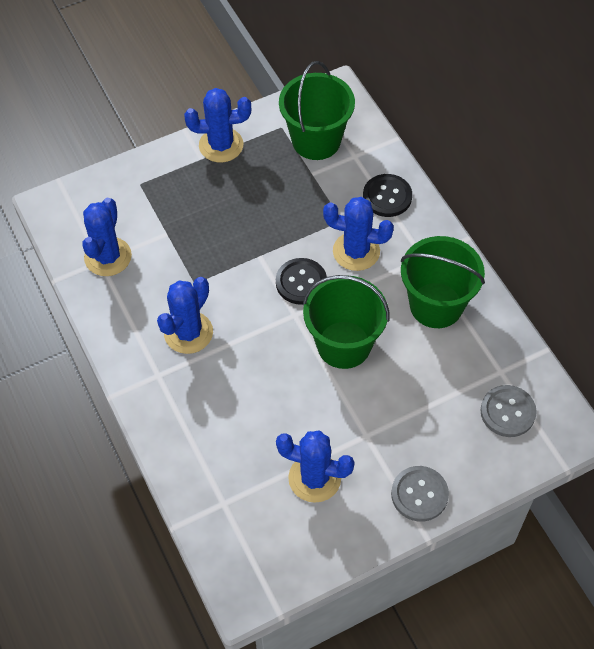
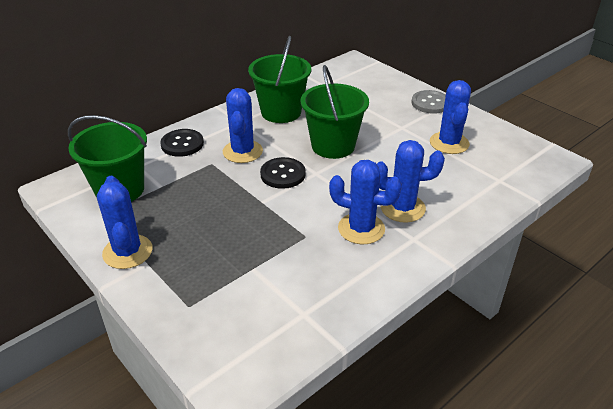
camera: 105 degrees left, 20 degrees down
blue cactus [82,198,132,276] -> blue cactus moved to [377,140,445,223]
grey button [481,385,537,437] -> none

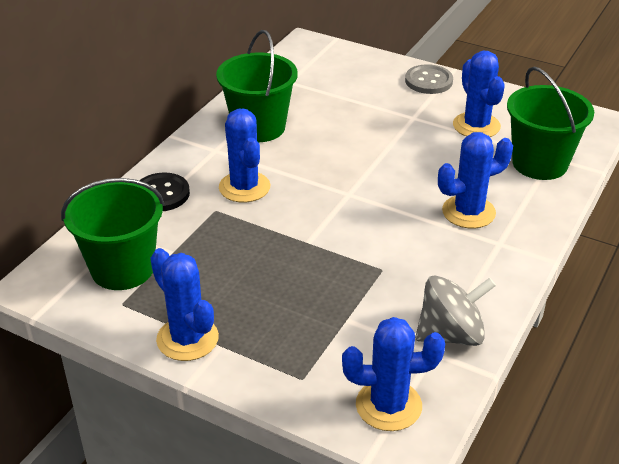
camera: 20 degrees left, 0 degrees up
black button [260,157,306,189] -> none
green bucket [301,65,369,159] -> green bucket moved to [507,67,594,180]
blue cactus [329,160,402,244] -> blue cactus moved to [342,317,445,431]
none -> grey spinning top [415,275,496,346]

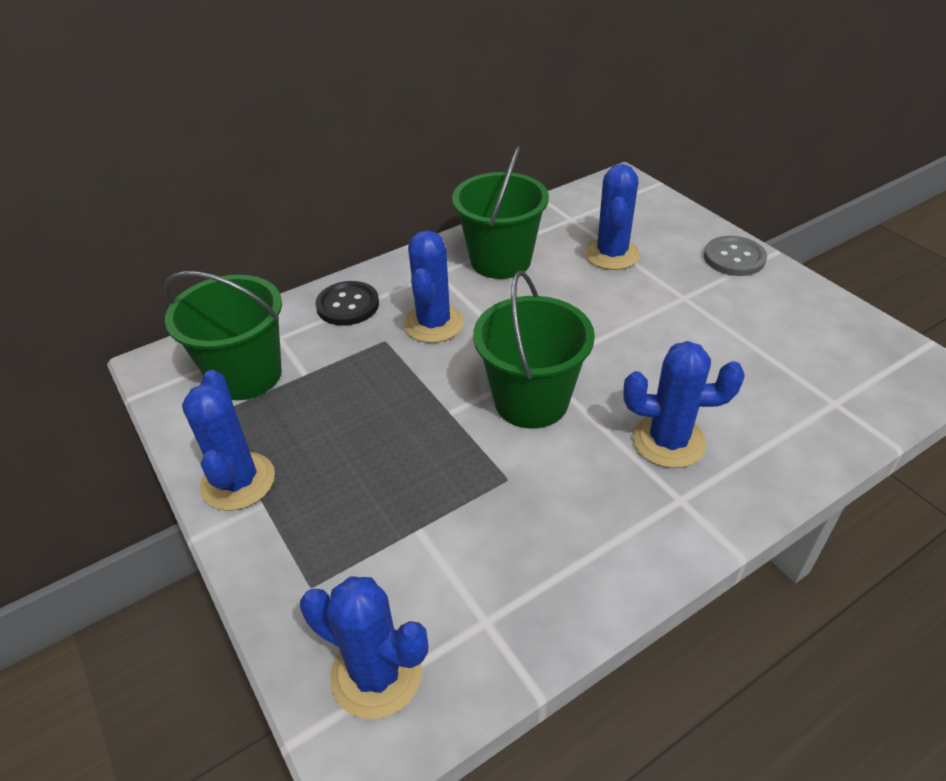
camera: 30 degrees right, 5 degrees up
grey spinning top [415,275,496,346] -> none
blue cactus [453,51,505,137] -> blue cactus moved to [585,164,640,270]
green bucket [507,67,594,180] -> green bucket moved to [473,271,595,429]

